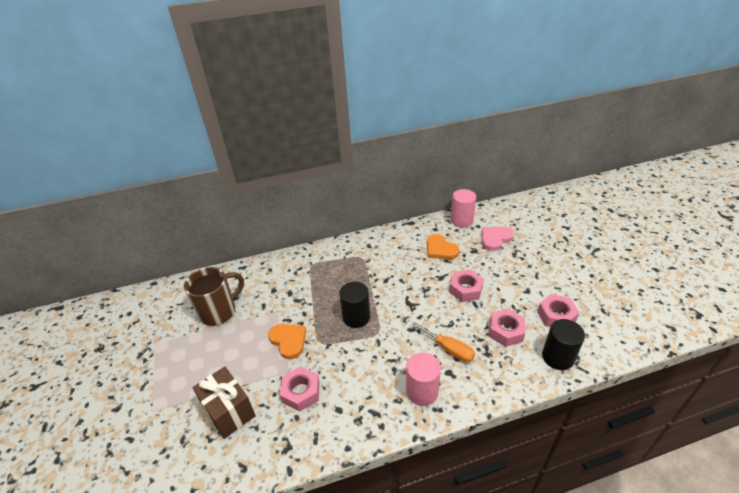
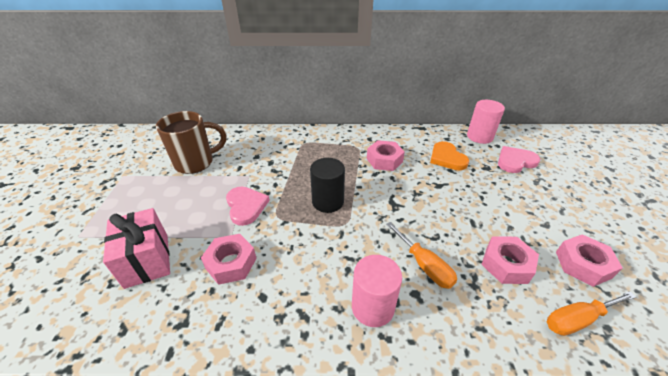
camera: 15 degrees right, 0 degrees up
brown gift [192,367,256,439] -> pink gift [103,208,170,289]
orange heart [268,324,306,359] -> pink heart [226,187,270,226]
pink nut [449,270,484,302] -> pink nut moved to [367,140,405,171]
black cylinder [542,319,585,370] -> orange screwdriver [547,292,636,336]

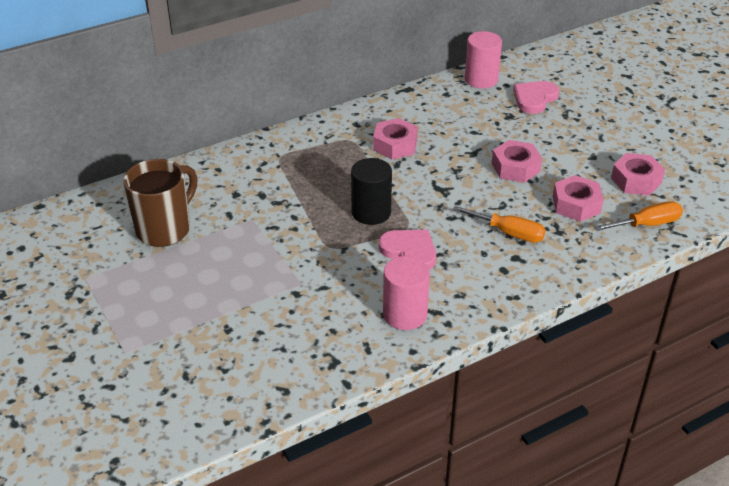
camera: 30 degrees left, 0 degrees up
pink gift [103,208,170,289] -> none
pink nut [201,234,257,285] -> pink nut moved to [492,140,542,183]
pink heart [226,187,270,226] -> pink heart moved to [379,230,436,270]
pink cylinder [352,255,402,327] -> pink cylinder moved to [383,256,430,330]
orange heart [430,141,469,170] -> none
orange screwdriver [547,292,636,336] -> orange screwdriver turned 150 degrees counterclockwise [594,201,683,231]

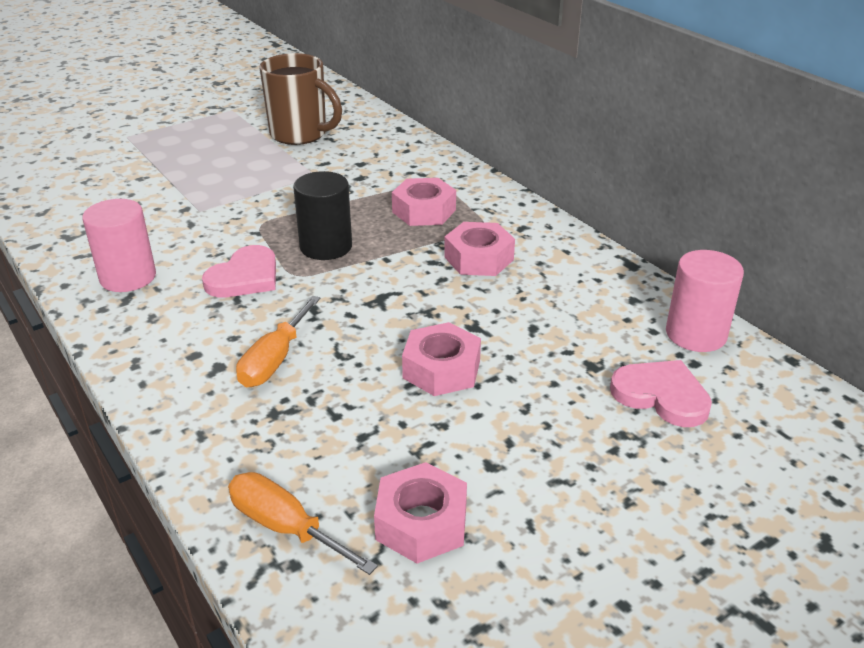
camera: 85 degrees right, 5 degrees down
pink nut [553,175,604,222] -> pink nut moved to [392,178,456,226]
orange screwdriver [594,201,683,231] -> orange screwdriver turned 150 degrees clockwise [228,472,378,575]

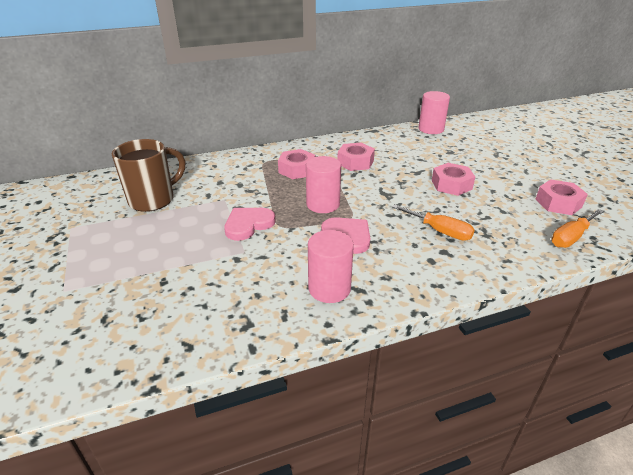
camera: 75 degrees left, 0 degrees up
black cylinder [293,171,352,260] -> pink cylinder [306,156,341,213]
pink heart [610,360,712,427] -> pink heart moved to [224,208,276,241]

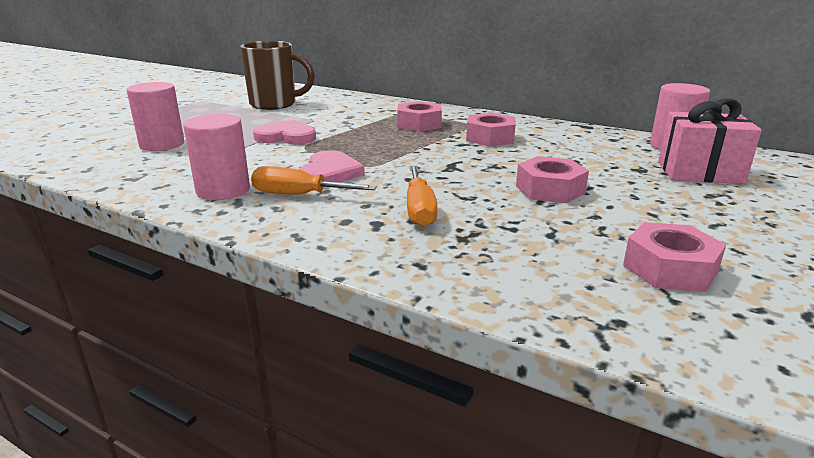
camera: 50 degrees right, 10 degrees down
pink cylinder [306,156,341,213] -> pink cylinder moved to [126,82,184,151]
orange screwdriver [551,209,604,248] -> orange screwdriver moved to [251,166,377,194]
none -> pink gift [659,98,762,184]

